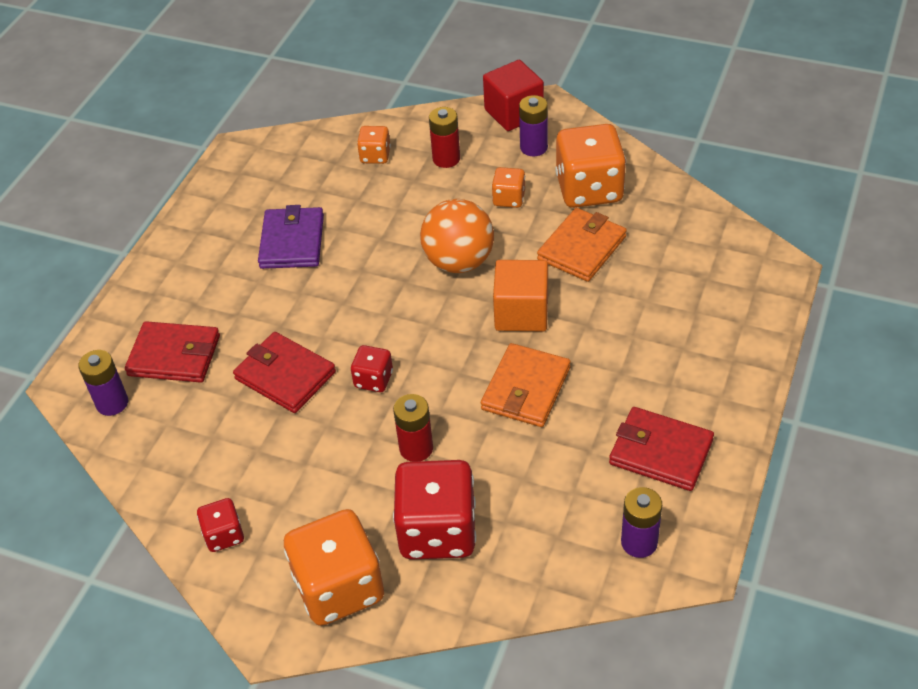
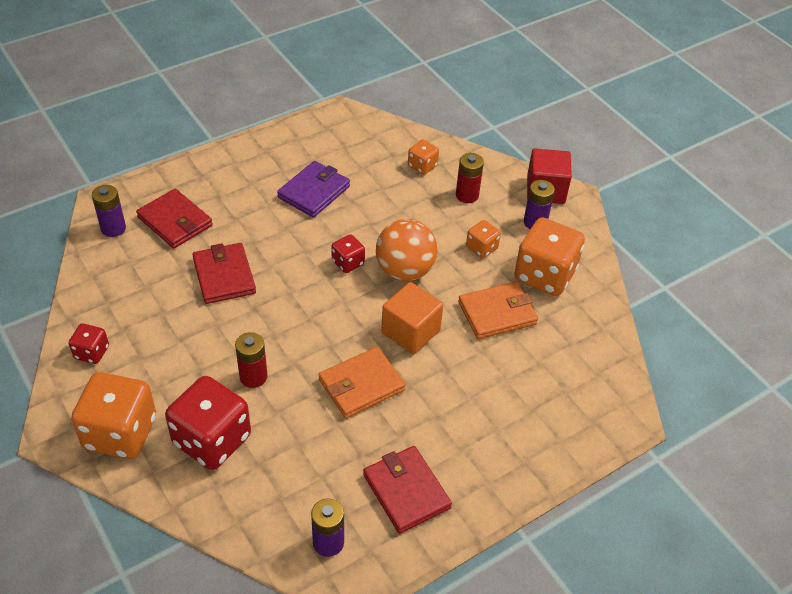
camera: 30 degrees right, 0 degrees up
red dice [351,345,393,392] -> red dice moved to [331,234,365,273]

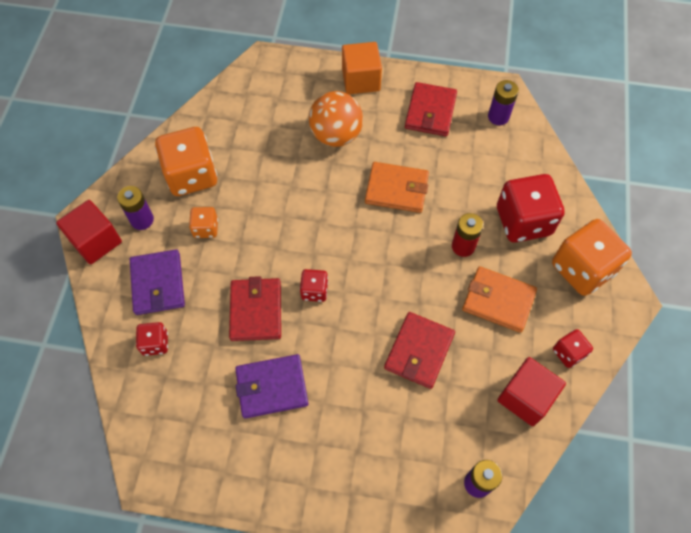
camera: 135 degrees left, 15 degrees up
red wallet [136,189,213,248] -> red wallet moved to [229,276,281,341]
orange ball [376,219,437,281] -> orange ball moved to [309,91,363,147]
orange cube [381,282,443,354] -> orange cube moved to [342,42,382,94]
orange dice [408,139,439,175] -> red dice [136,322,168,356]
red battery [456,153,484,203] -> purple wallet [130,249,185,315]
orange wallet [458,282,538,339] -> orange wallet moved to [462,266,537,333]
none -> red cube [497,357,566,426]

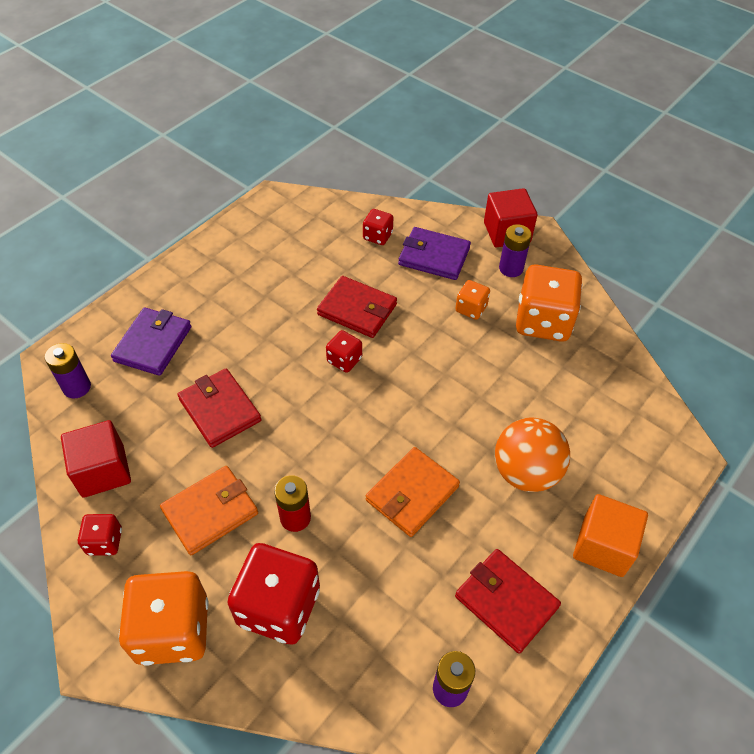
camera: 120 degrees right, 10 degrees down
purple wallet [235,354,309,419] -> purple wallet moved to [111,308,191,376]

